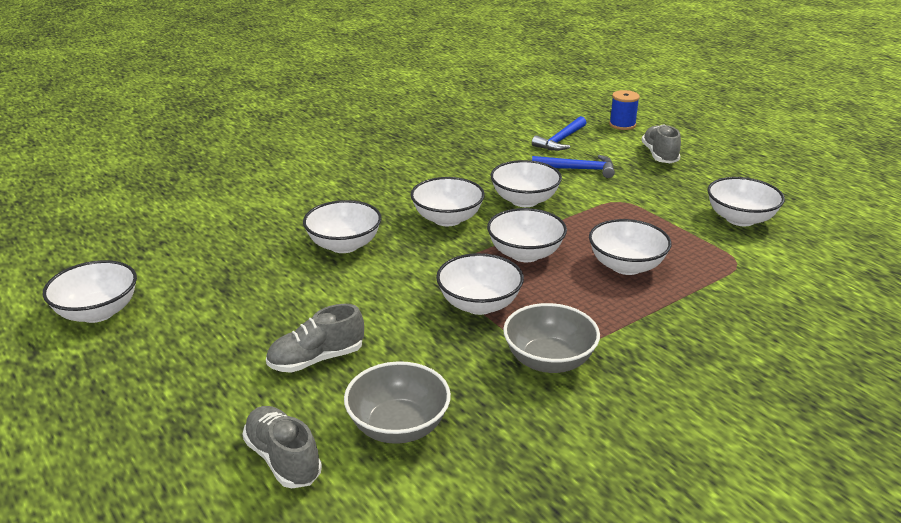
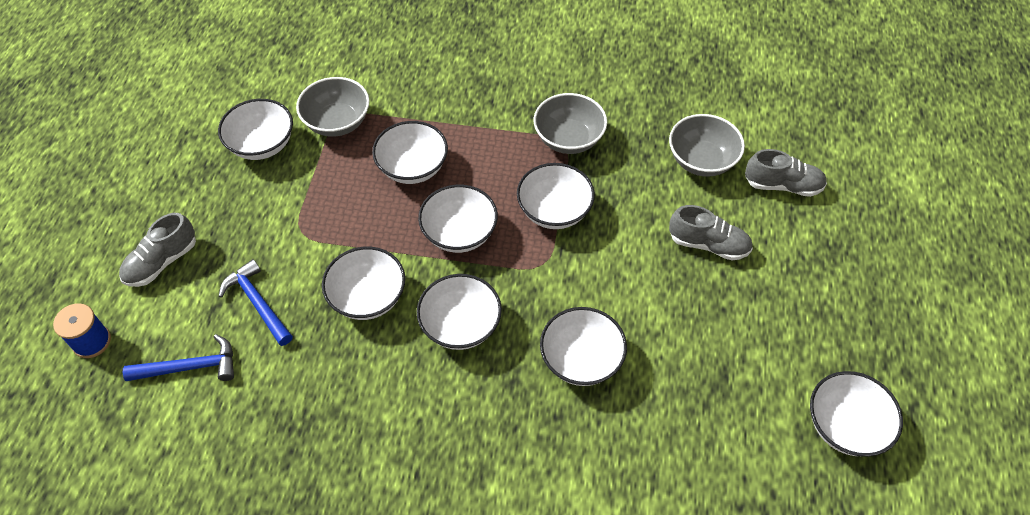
camera: 135 degrees left, 25 degrees up
grey shoe [242,406,322,489] -> grey shoe turned 90 degrees counterclockwise [745,149,827,197]
none -> grey bowl [296,77,369,137]

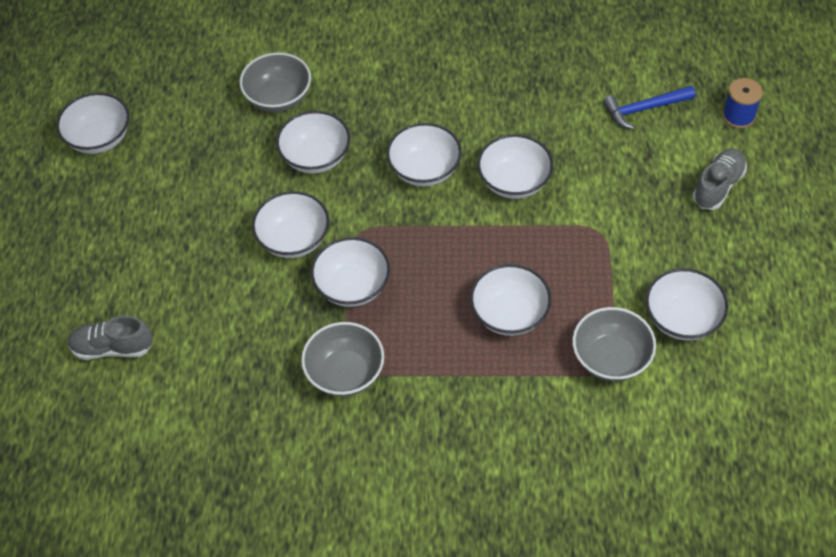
camera: 175 degrees right, 0 degrees up
blue hammer [219,259,293,346] -> none
white bowl [418,185,498,253] -> white bowl moved to [252,191,329,258]
grey bowl [669,114,745,177] -> grey bowl moved to [240,52,311,112]
grey shoe [669,205,753,261] -> none

